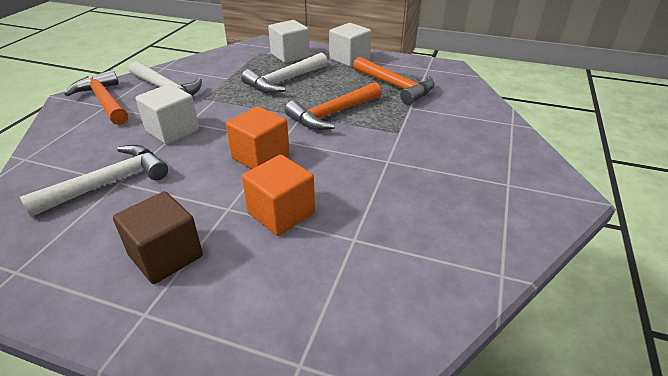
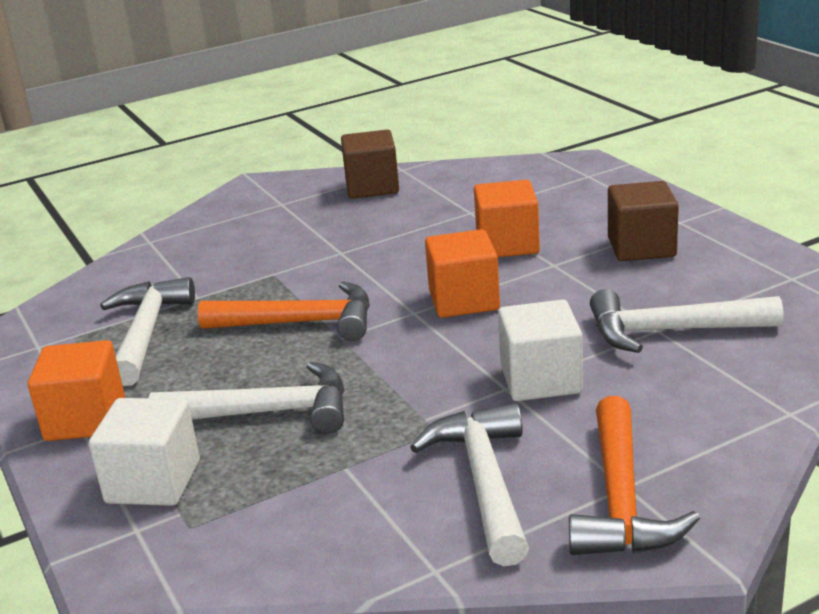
camera: 135 degrees left, 10 degrees down
white cube [329,23,372,67] -> orange cube [28,340,125,441]
orange hammer [353,57,435,105] -> white hammer [100,277,195,386]
none -> brown cube [341,130,399,199]

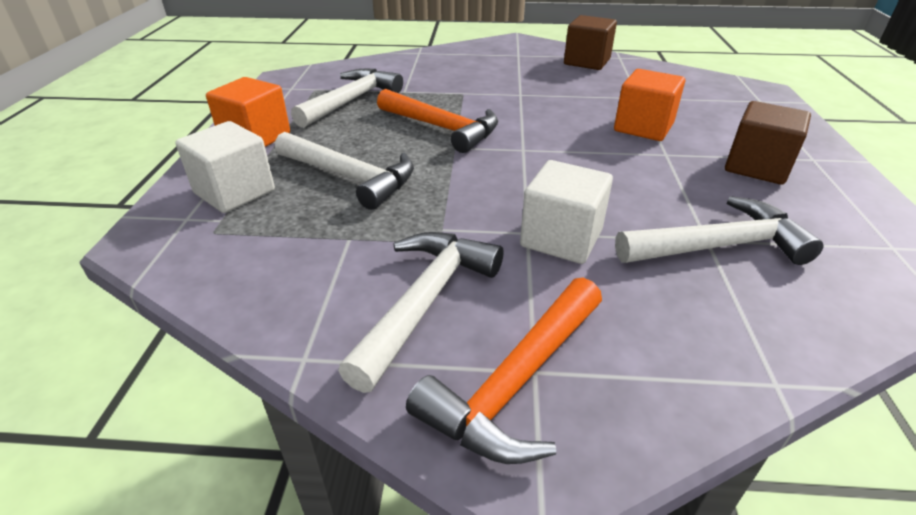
camera: 30 degrees right, 10 degrees up
orange cube [425,229,500,318] -> none
white hammer [590,289,783,353] -> white hammer turned 135 degrees clockwise [615,196,823,265]

